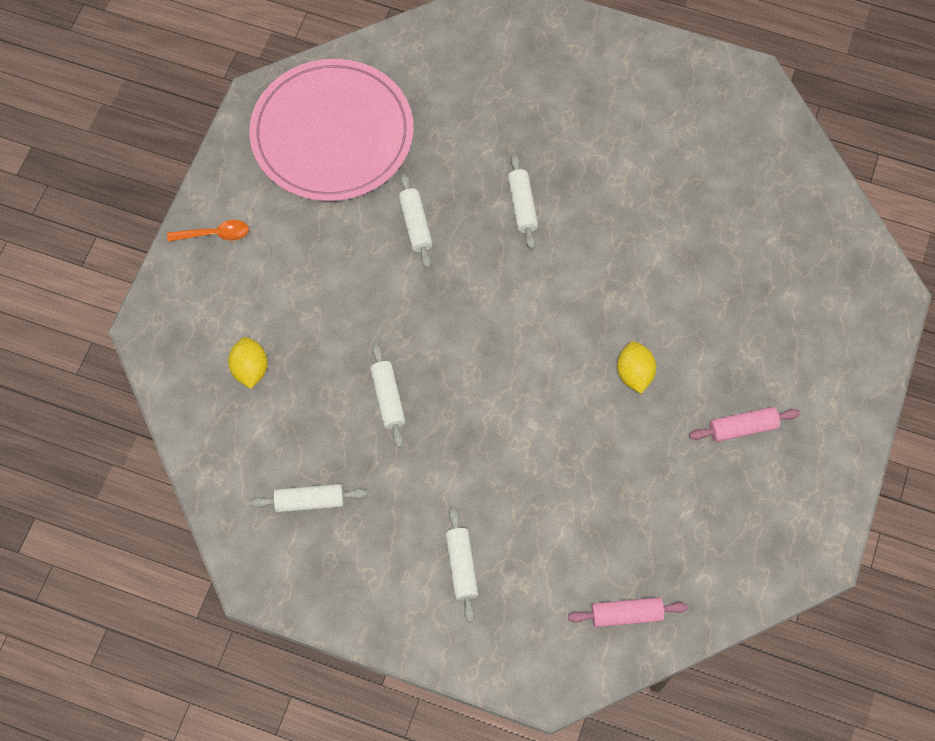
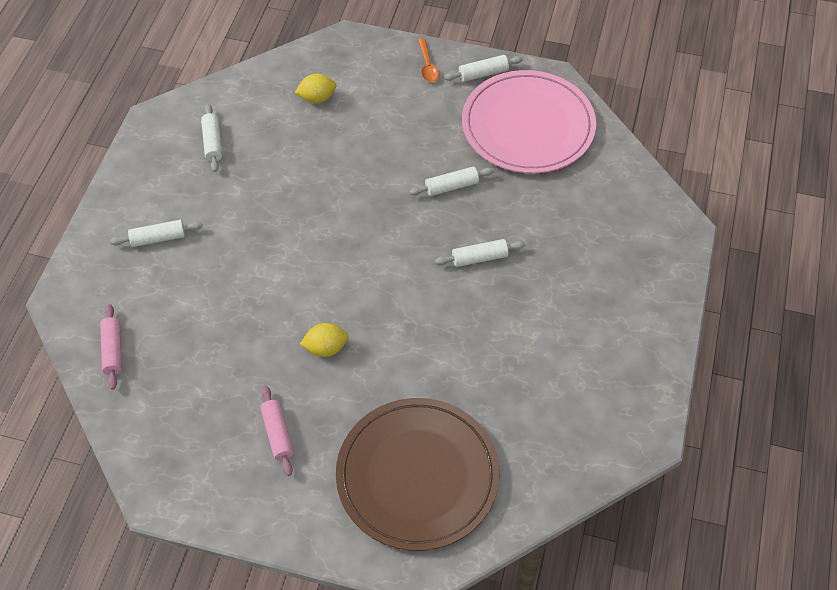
camera: 85 degrees right, 10 degrees down
white rolling pin [370,344,406,448] -> white rolling pin moved to [444,55,523,82]
none -> brown plate [336,398,500,551]

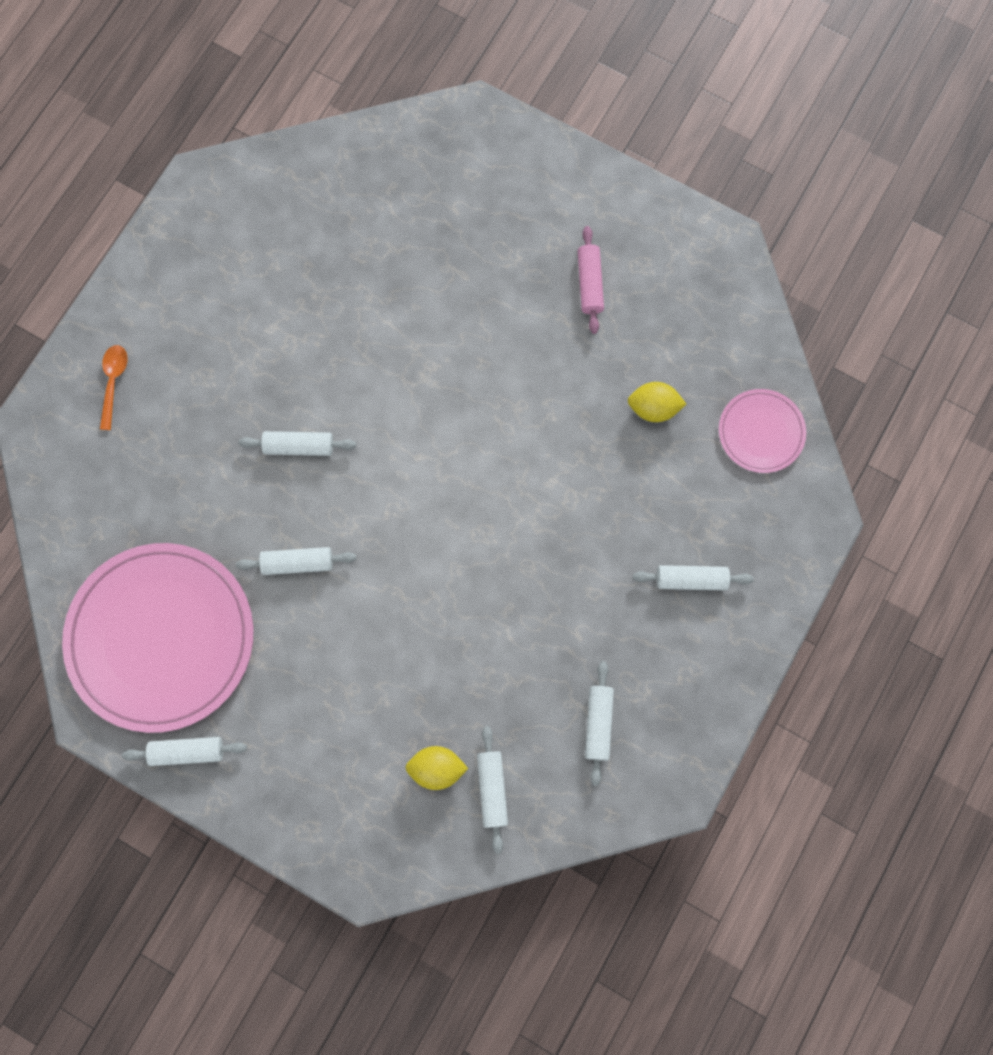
camera: 165 degrees left, 20 degrees up
pink rolling pin [100,304,122,390] -> pink plate [719,389,806,473]
yellow lemon [300,323,349,357] -> yellow lemon moved to [628,382,686,422]
brown plate [336,398,500,551] -> none
orange spoon [418,38,440,82] -> orange spoon moved to [100,345,128,430]
none -> white rolling pin [477,726,508,854]

